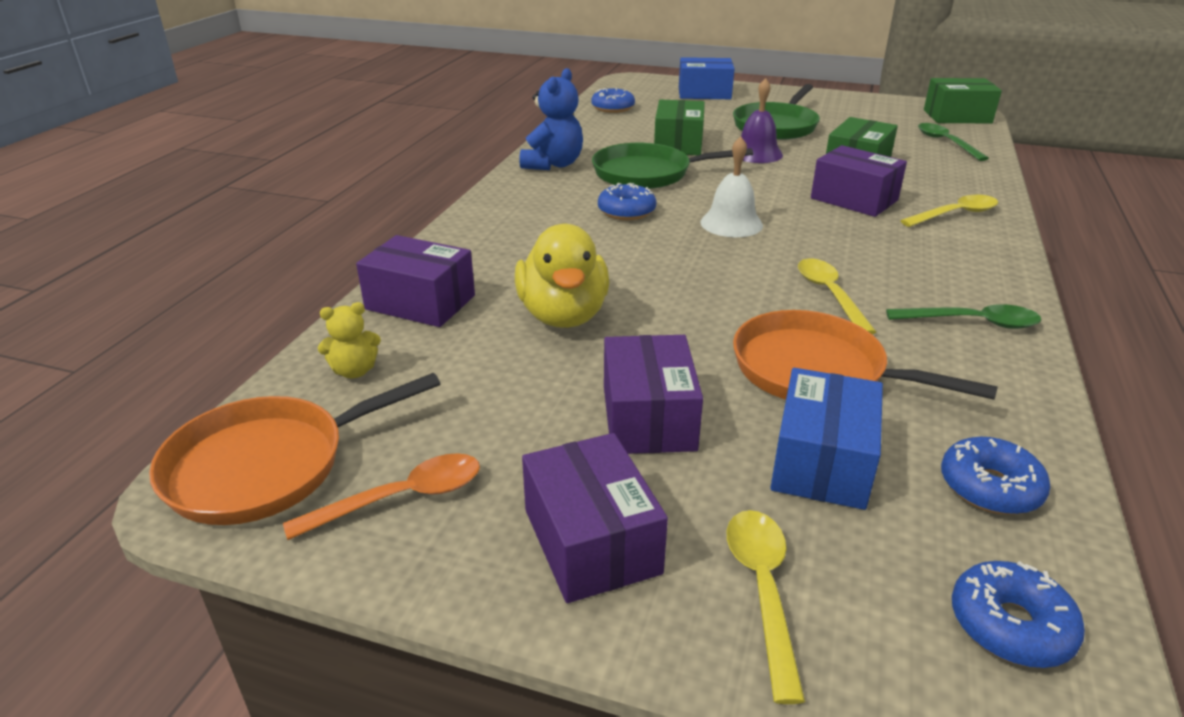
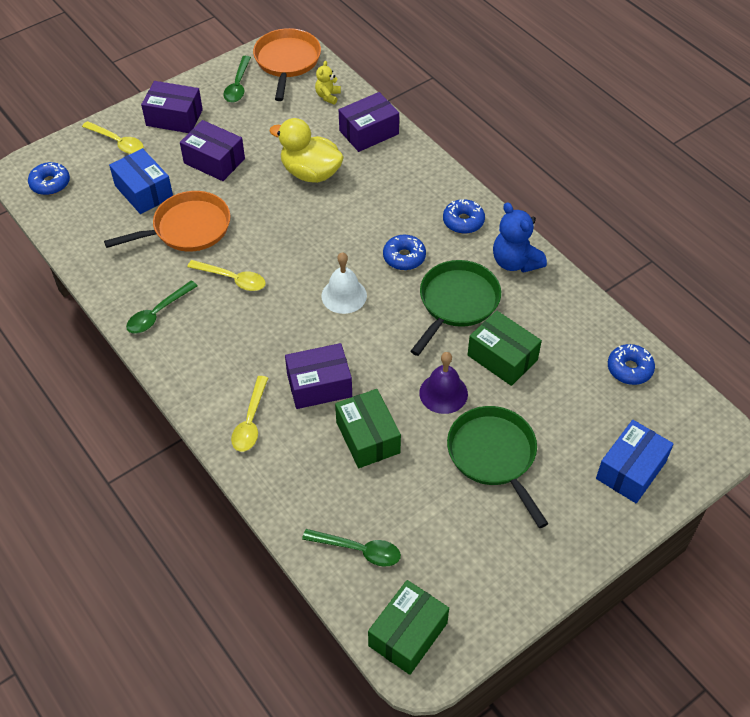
camera: 125 degrees right, 20 degrees up
orange spoon [283,453,480,540] -> green spoon [223,56,251,103]
blue donut [941,437,1050,515] -> blue donut moved to [443,199,485,234]

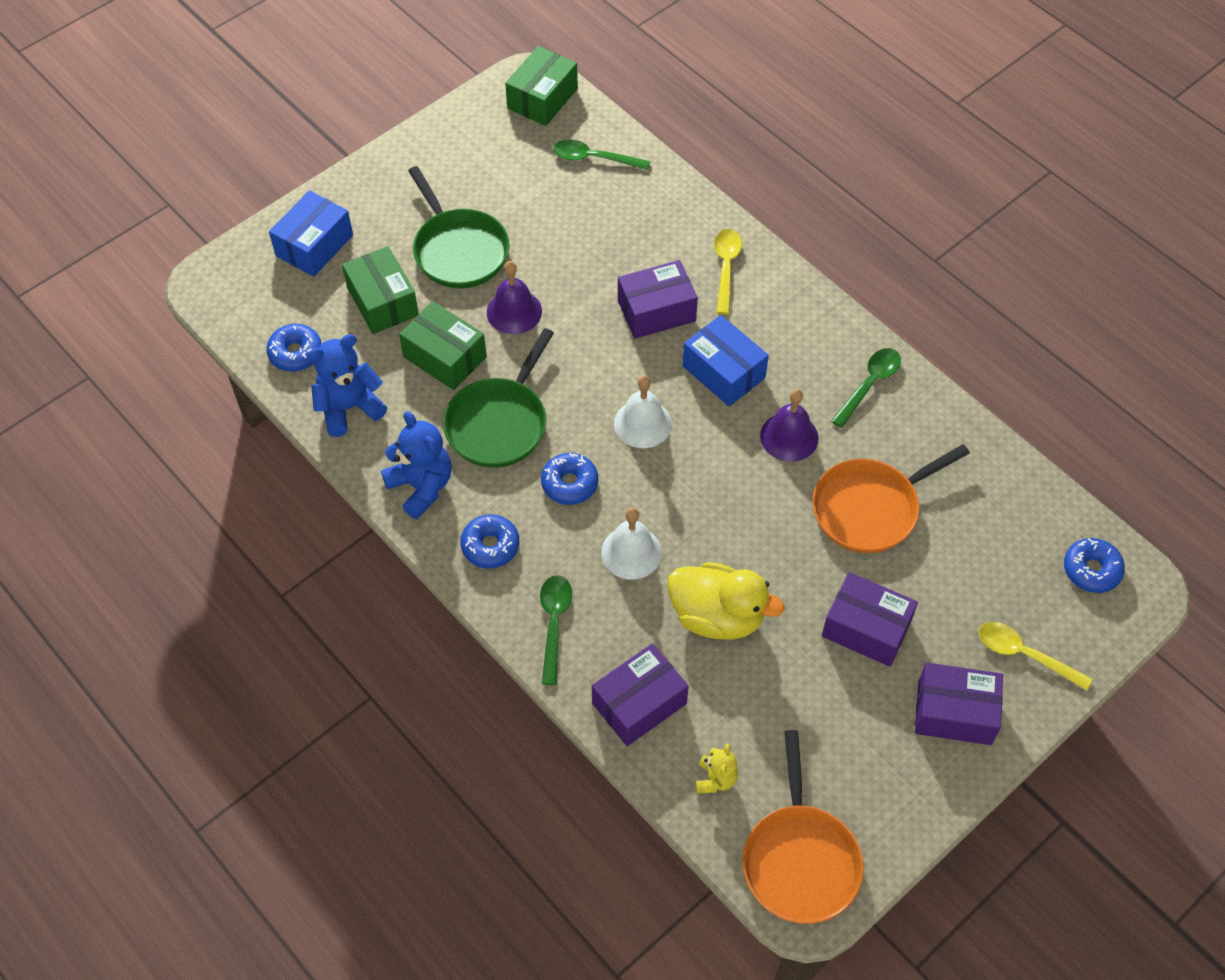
camera: 175 degrees right, 5 degrees up
blue box [109,148,173,214] -> blue box moved to [682,315,769,407]
yellow spoon [187,260,266,291] -> purple bell [760,389,818,462]
green spoon [223,56,251,103] -> green spoon moved to [540,575,572,685]
green box [335,389,401,468] -> green box moved to [342,246,419,334]
none -> blue teddy bear [307,334,387,437]
none -> white bell [601,507,662,580]

